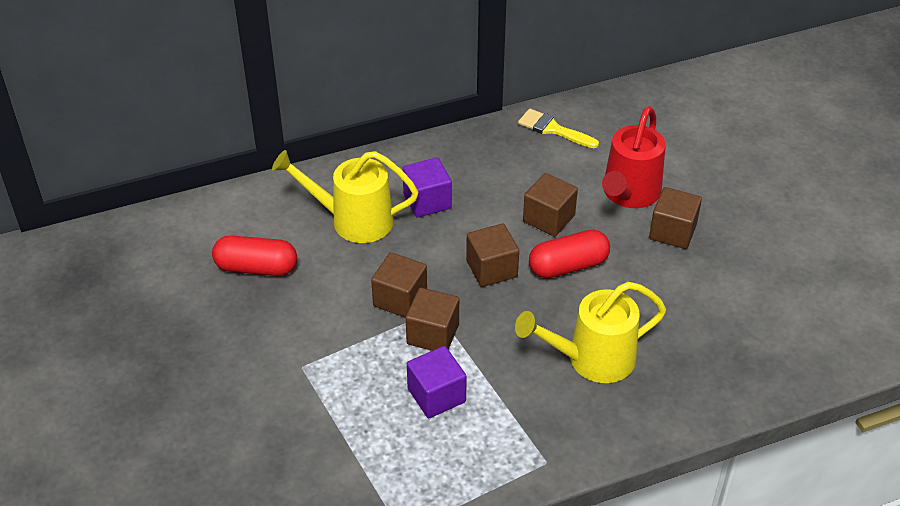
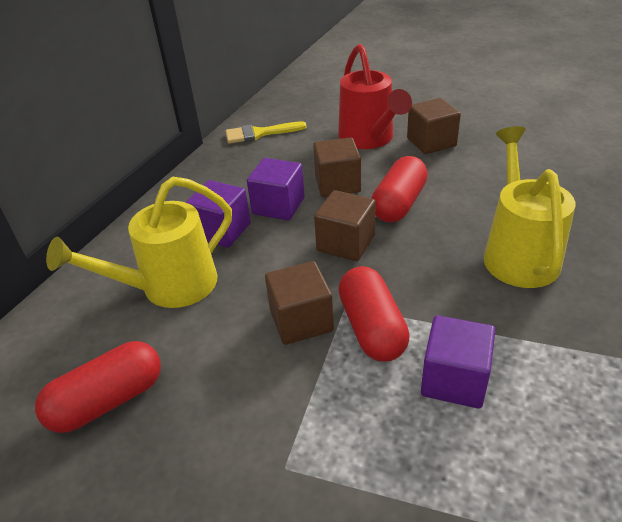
camera: 40 degrees left, 5 degrees down
brown cube [406,288,459,351] -> red capsule [338,266,410,362]
yellow watering can [515,282,666,383] -> yellow watering can turned 150 degrees clockwise [484,126,575,288]
none -> purple cube [247,158,305,220]

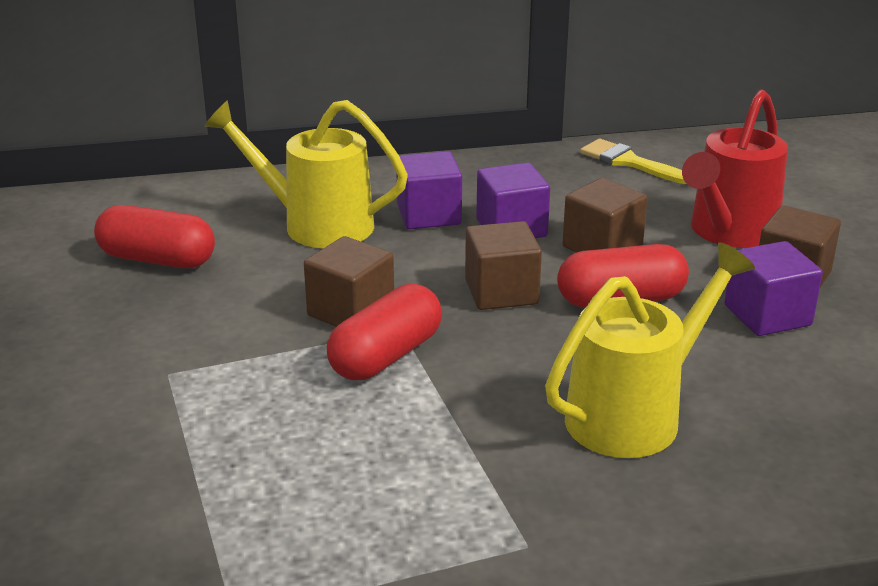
camera: 50 degrees right, 10 degrees down
purple cube [421,315,495,409] -> purple cube moved to [724,241,823,336]

